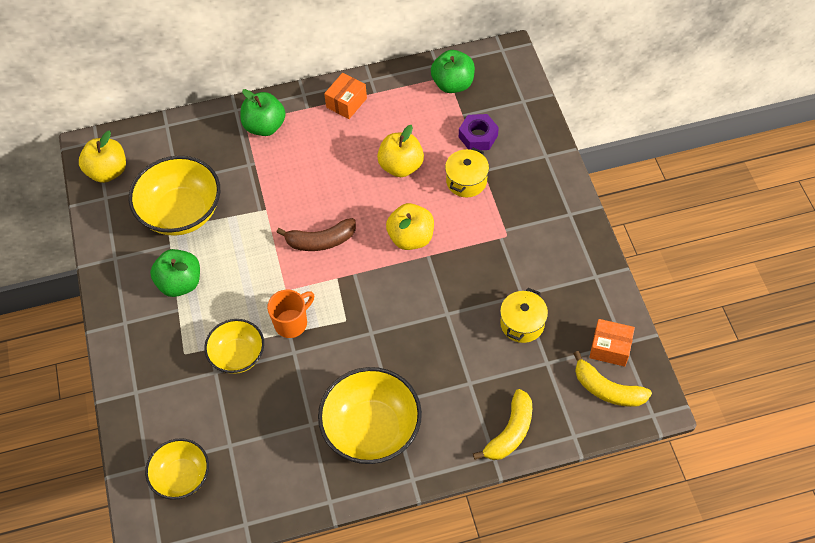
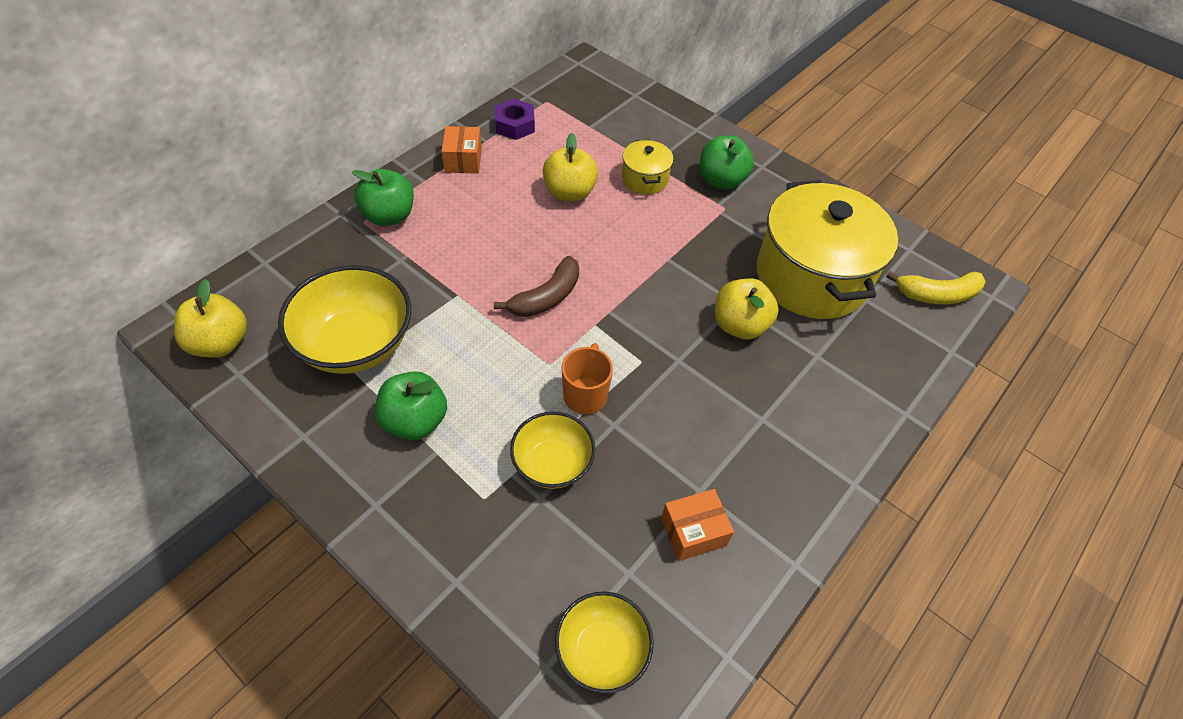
camera: 40 degrees left, 5 degrees down
yellow bowl [318,367,422,464] -> none
yellow apple [386,203,434,250] -> yellow apple moved to [715,278,779,340]
green apple [431,50,475,93] -> green apple moved to [699,135,754,190]
purple nut [459,114,499,150] -> purple nut moved to [495,99,535,140]
yellow banana [473,389,532,460] -> none
yellow pot [500,288,548,343] -> yellow pot [757,180,898,319], size x2.22
orange box [589,319,635,367] -> orange box moved to [661,489,734,561]

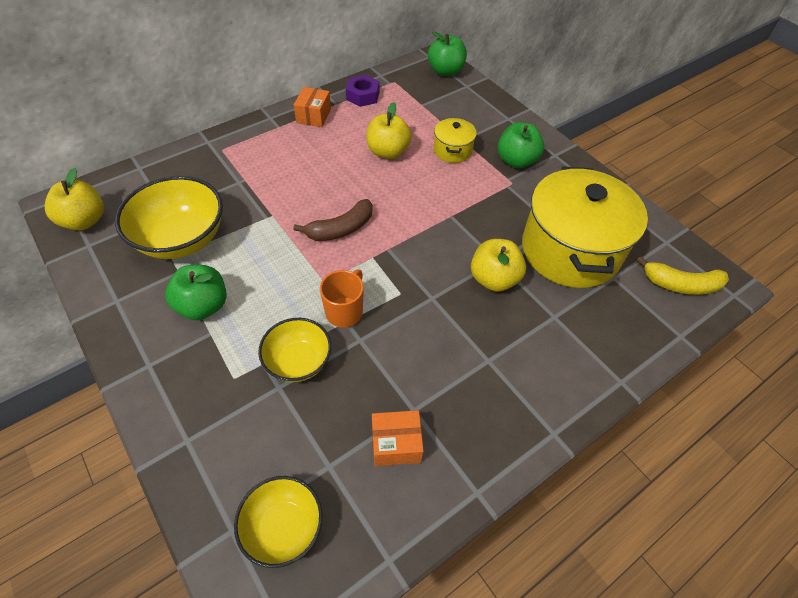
camera: 15 degrees right, 0 degrees up
green apple [352,169,414,226] -> green apple moved to [428,31,467,76]

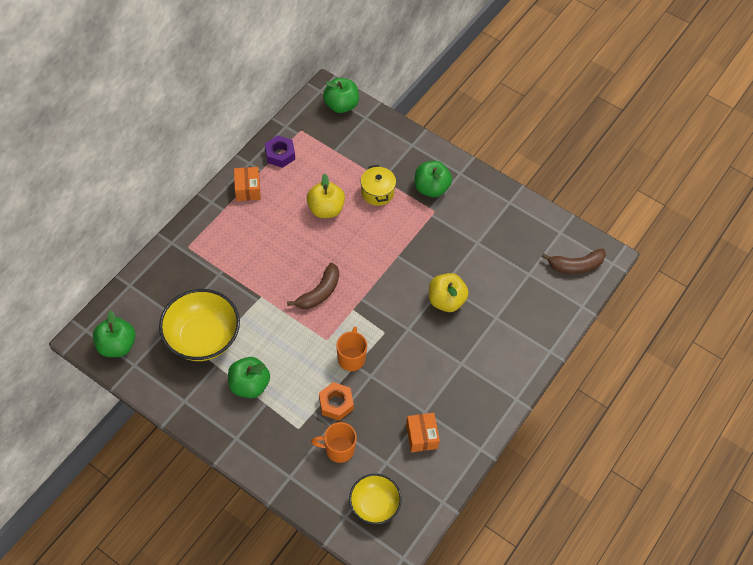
camera: 20 degrees left, 5 degrees up
yellow apple [45,168,104,230] -> green apple [93,311,136,357]
yellow bowl [258,318,331,382] -> orange nut [319,382,354,421]
orange box [372,410,424,466] -> orange box turned 75 degrees counterclockwise [406,413,440,452]
yellow pot [522,166,648,288] -> none
yellow banana [636,256,729,295] -> brown banana [542,248,606,274]
none -> orange mug [311,422,357,463]

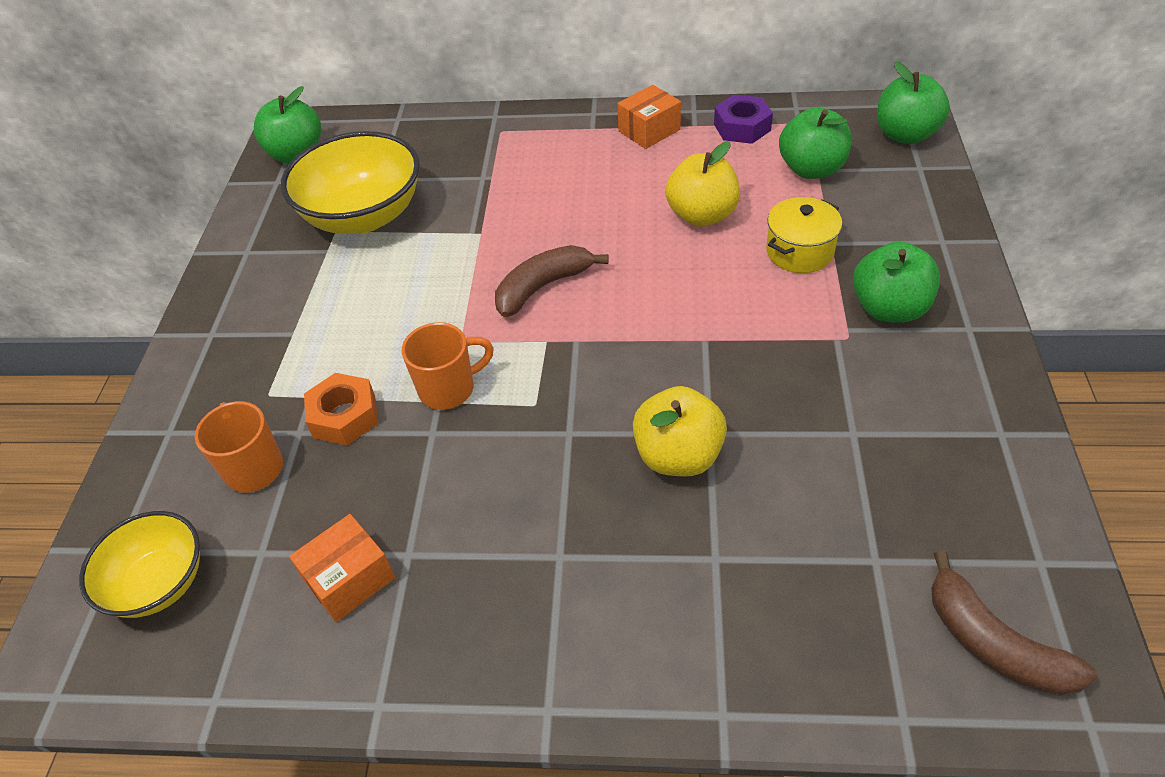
camera: 65 degrees right, 10 degrees down
green apple [228,357,270,398] -> green apple moved to [779,107,851,179]
brown banana [287,263,339,309] -> brown banana turned 135 degrees clockwise [495,245,609,317]

